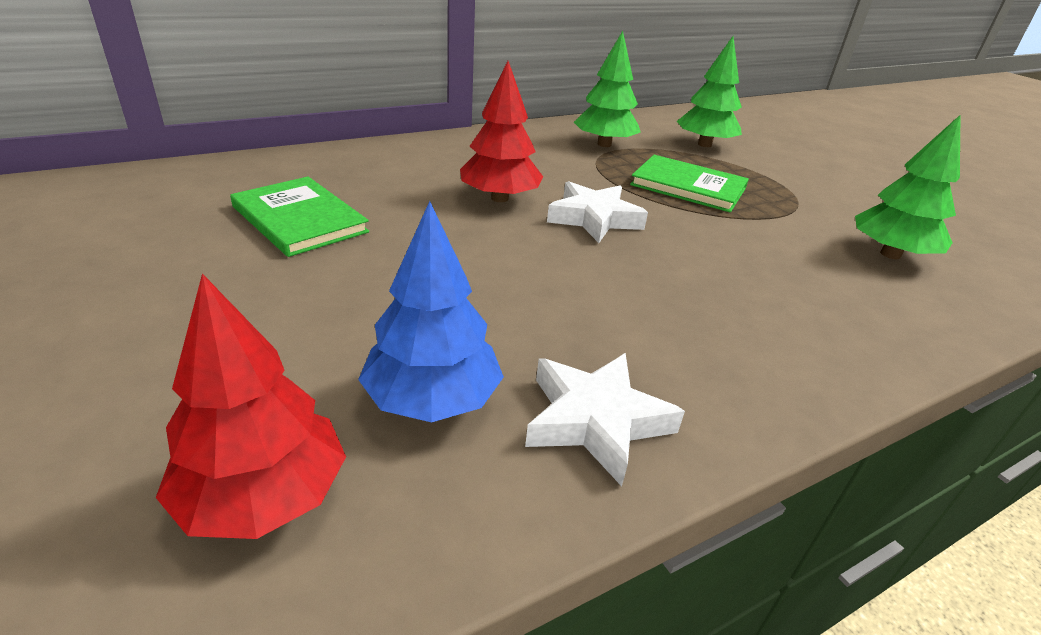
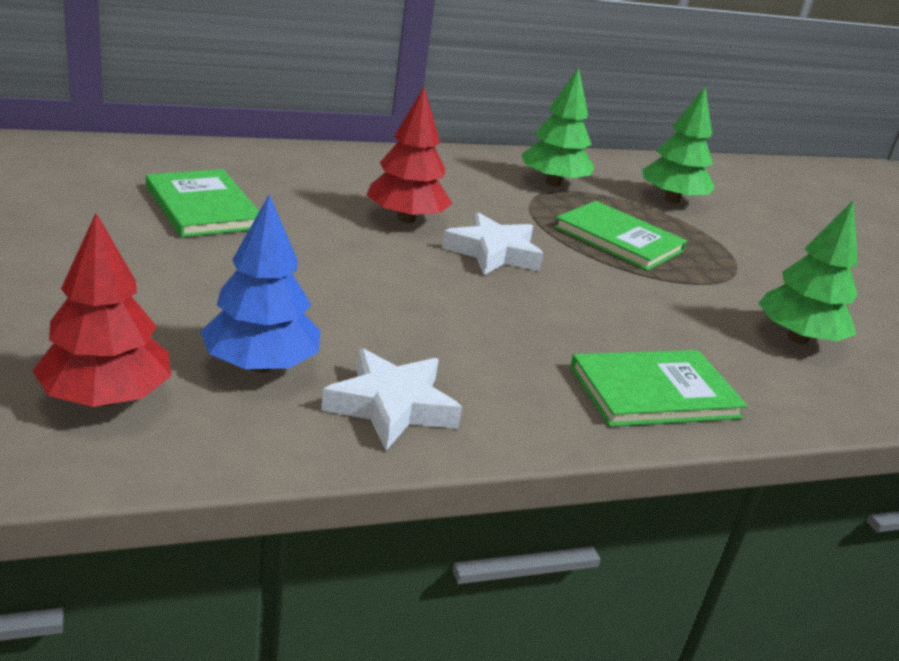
camera: 10 degrees right, 5 degrees down
none -> green book [570,350,747,427]

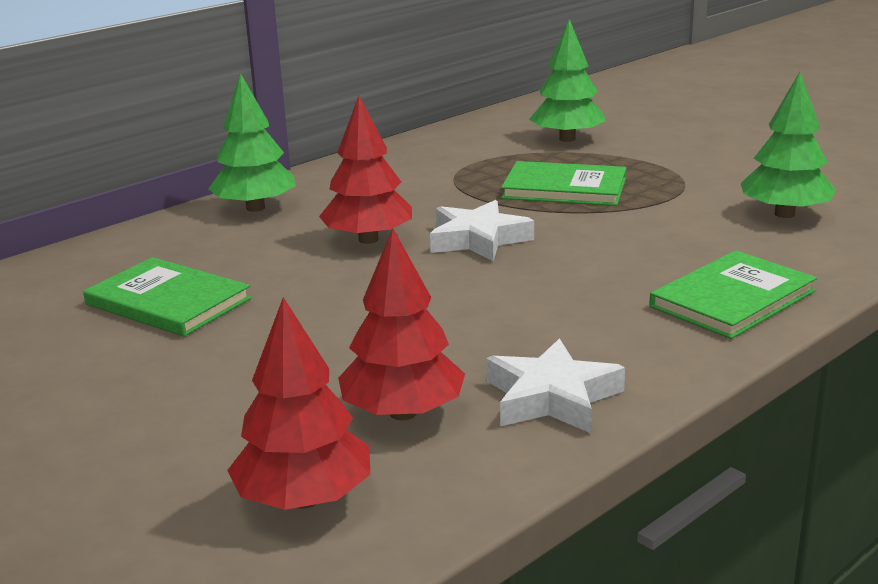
camera: 20 degrees left, 5 degrees down
blue tree [200,194,320,372] -> red tree [338,228,465,421]
green tree [521,67,594,186] -> green tree moved to [208,73,296,212]

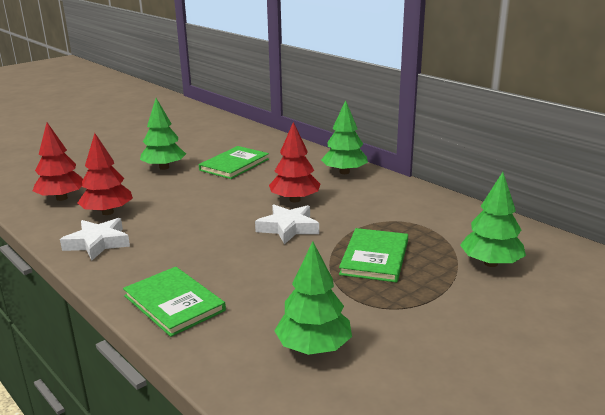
camera: 90 degrees right, 0 degrees up
none -> green tree [140,98,186,170]

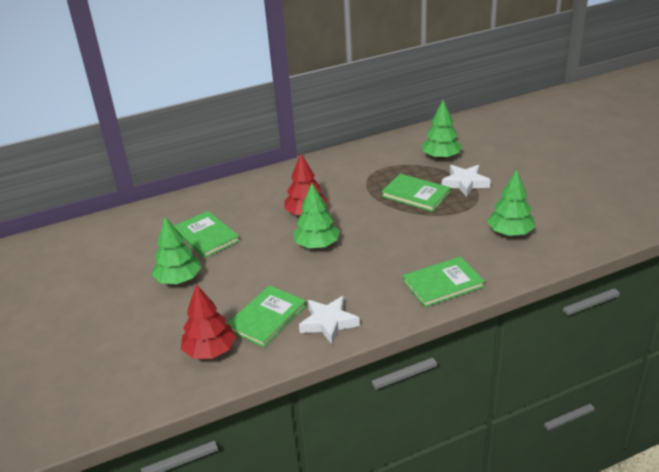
camera: 70 degrees left, 10 degrees up
red tree [78,133,133,215] -> green book [227,285,306,348]
white star [255,205,319,244] -> white star moved to [442,165,491,197]
green tree [321,100,368,174] -> green tree moved to [293,183,340,248]

